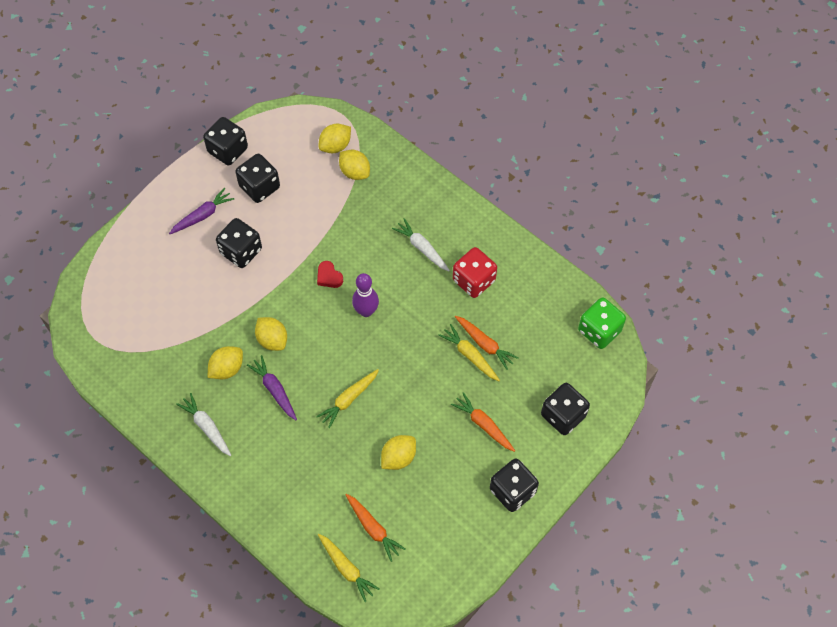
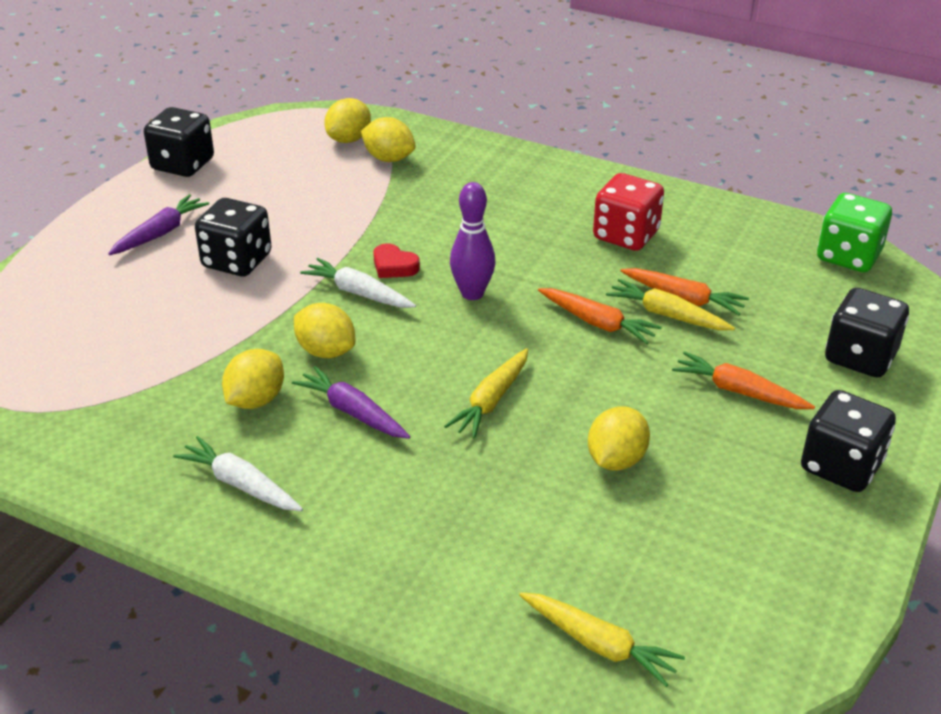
camera: 15 degrees left, 25 degrees down
black dice [235,154,280,203] -> none
orange carrot [345,494,406,562] -> orange carrot moved to [538,288,662,344]
white carrot [392,218,450,271] -> white carrot moved to [300,258,416,308]

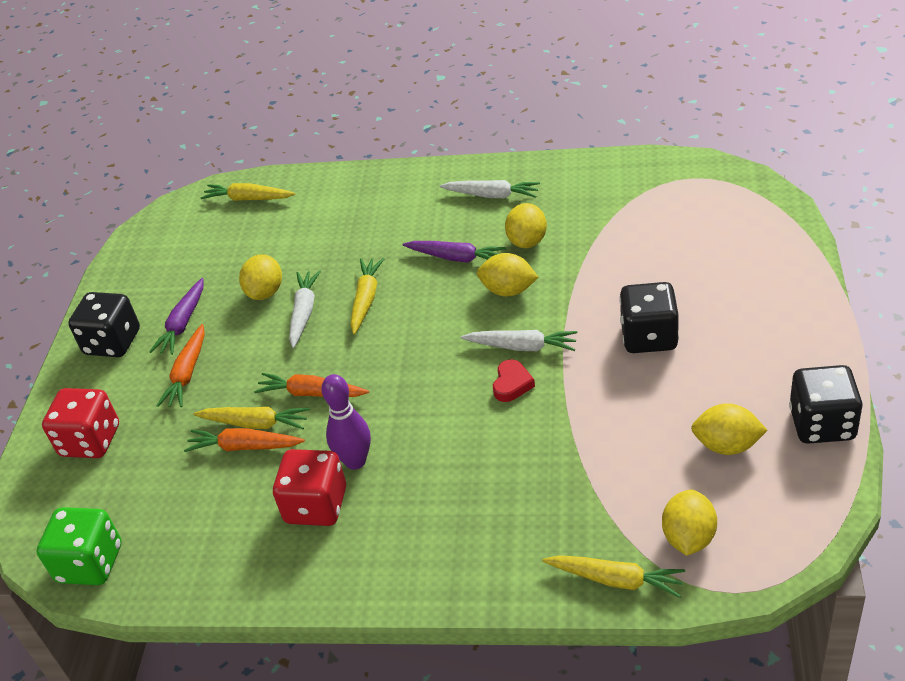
camera: 165 degrees right, 5 degrees up
purple carrot [108,194,209,255] -> purple carrot moved to [149,278,203,355]
yellow lemon [361,117,415,162] -> yellow lemon moved to [691,403,768,455]
red heart [373,243,420,278] -> red heart turned 90 degrees clockwise [493,359,535,402]
purple bowling pin [450,182,495,300] -> purple bowling pin moved to [321,374,371,470]
orange carrot [672,351,815,409] -> orange carrot turned 90 degrees clockwise [157,324,205,407]
black dice [825,288,909,378] -> red dice [42,388,119,458]
none -> white carrot [289,270,321,348]
none -> yellow carrot [542,555,685,598]

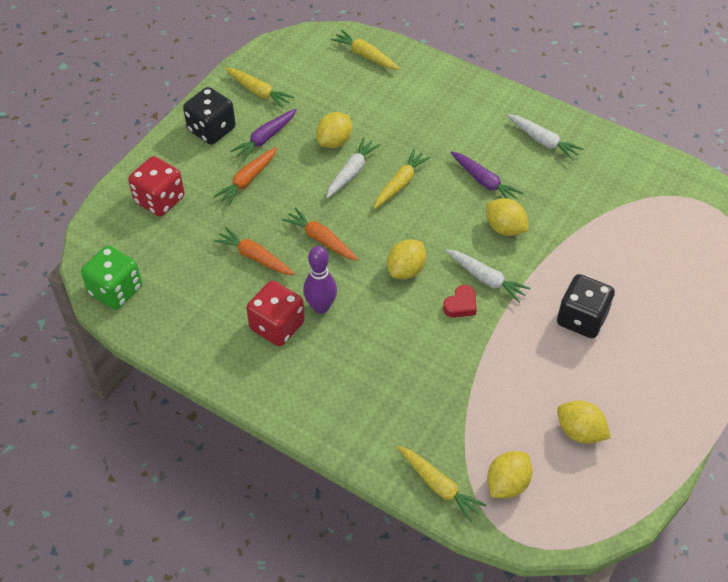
camera: 20 degrees right, 10 degrees up
yellow carrot [193,407,310,429] -> yellow carrot moved to [225,68,294,109]
yellow lemon [505,203,547,248] -> yellow lemon moved to [387,239,426,279]
black dice [789,365,863,444] -> none

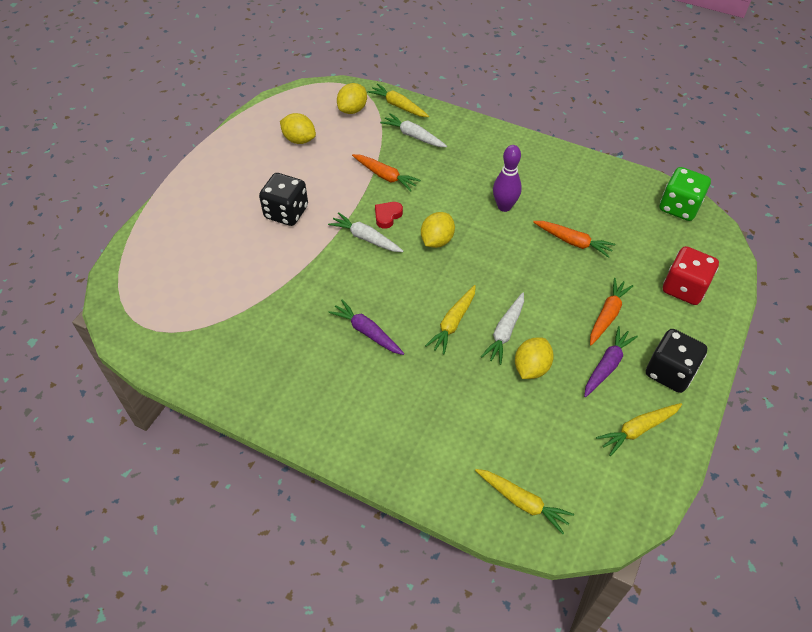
camera: 175 degrees right, 0 degrees up
yellow carrot [225,68,294,109] -> yellow carrot turned 60 degrees counterclockwise [596,403,682,456]
red dice [246,281,305,346] -> none
orange carrot [282,207,359,261] -> orange carrot moved to [352,154,421,191]
yellow lemon [486,198,529,236] -> none
white carrot [507,114,583,161] -> white carrot moved to [380,113,447,147]

